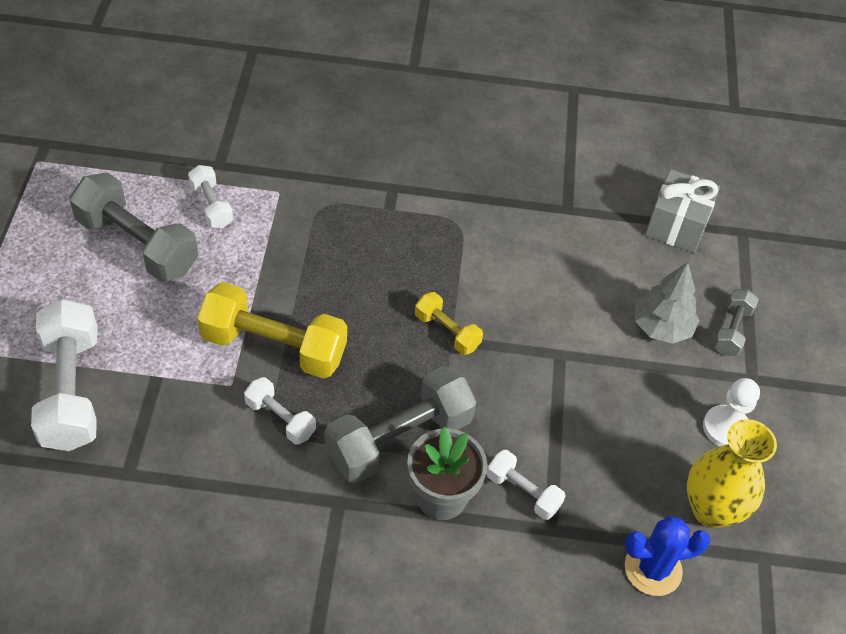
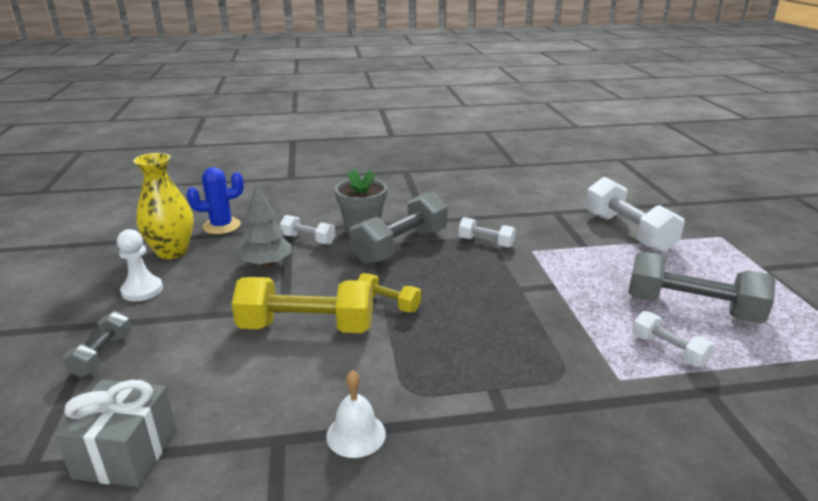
camera: 170 degrees right, 25 degrees down
yellow dumbbell [197,282,347,379] -> yellow dumbbell moved to [231,277,373,333]
grey tree [635,262,700,344] -> grey tree moved to [237,185,291,267]
none -> white bell [326,370,386,458]

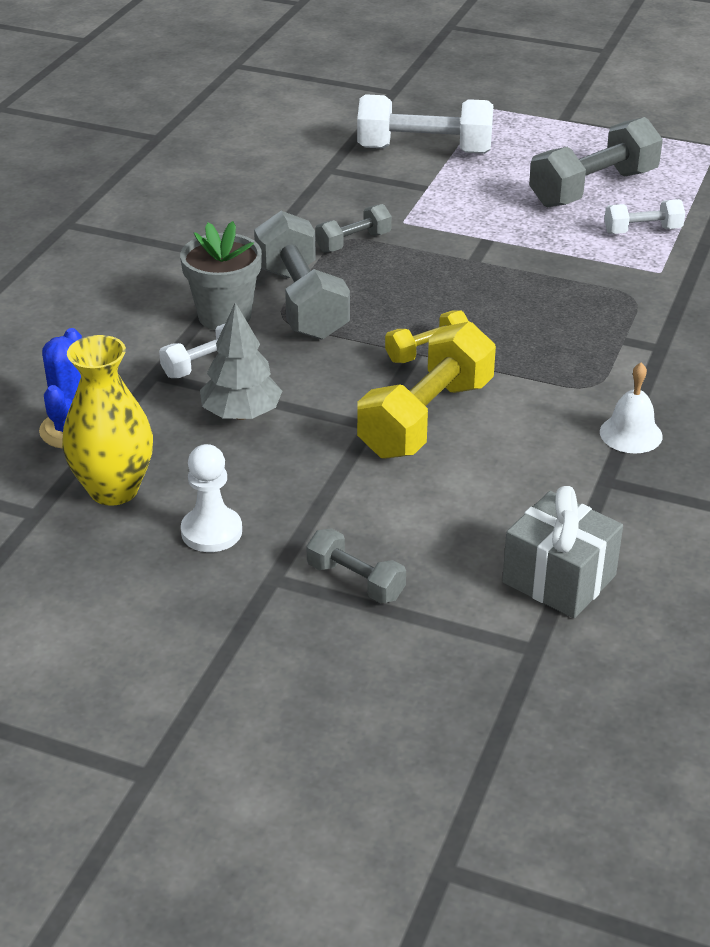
camera: 60 degrees left, 10 degrees up
white dumbbell [458,217,516,248] -> grey dumbbell [315,204,392,253]

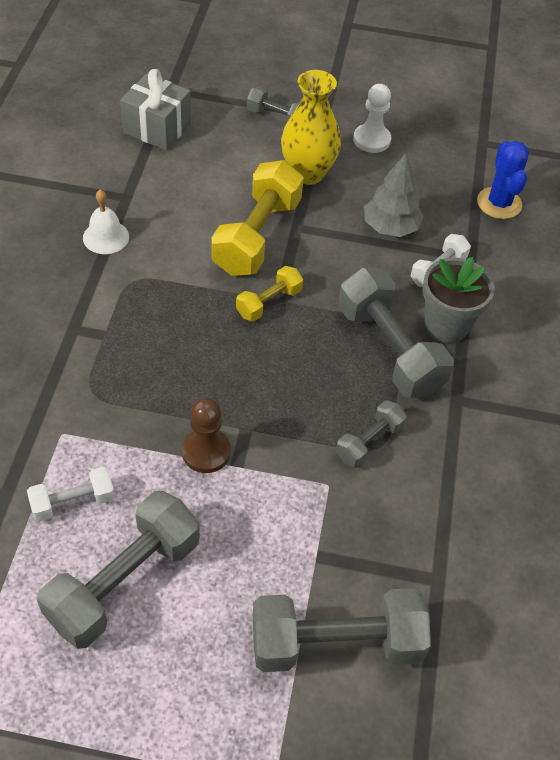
camera: 165 degrees right, 15 degrees up
yellow vase [62,335,153,506] -> yellow vase moved to [281,70,341,185]
white dumbbell [357,94,493,154] -> grey dumbbell [253,588,431,672]
none -> brown pawn [182,398,231,473]

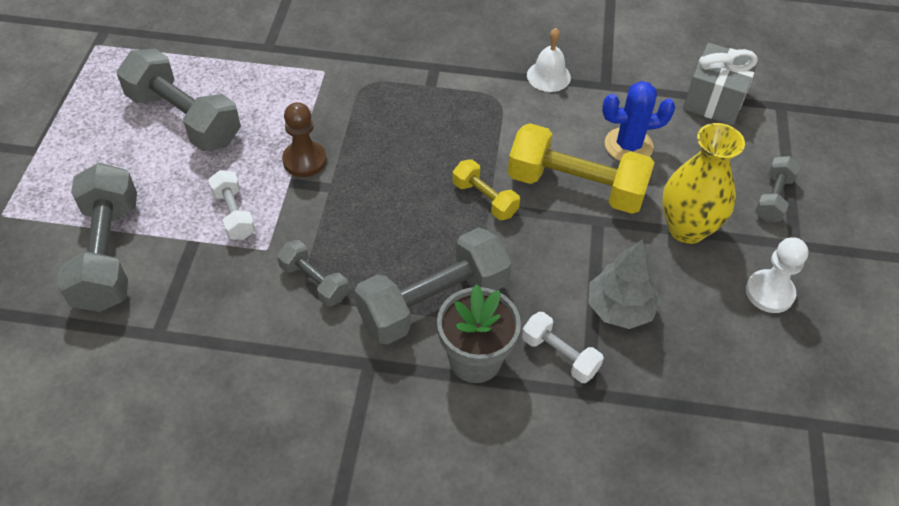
camera: 90 degrees right, 0 degrees up
white dumbbell [27,467,115,522] -> white dumbbell moved to [208,170,255,240]
blue cactus [477,141,529,219] -> blue cactus moved to [602,81,675,161]

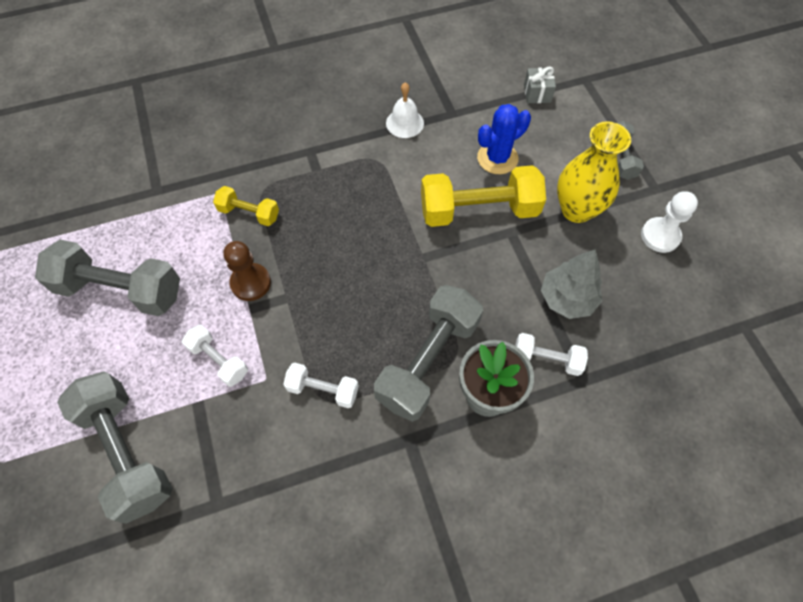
camera: 25 degrees left, 10 degrees up
grey dumbbell [277,240,349,307] -> white dumbbell [283,362,359,408]
yellow dumbbell [452,160,520,220] -> yellow dumbbell moved to [213,186,279,226]
grey gift [683,43,759,125] -> grey gift [524,67,556,103], size x0.57

